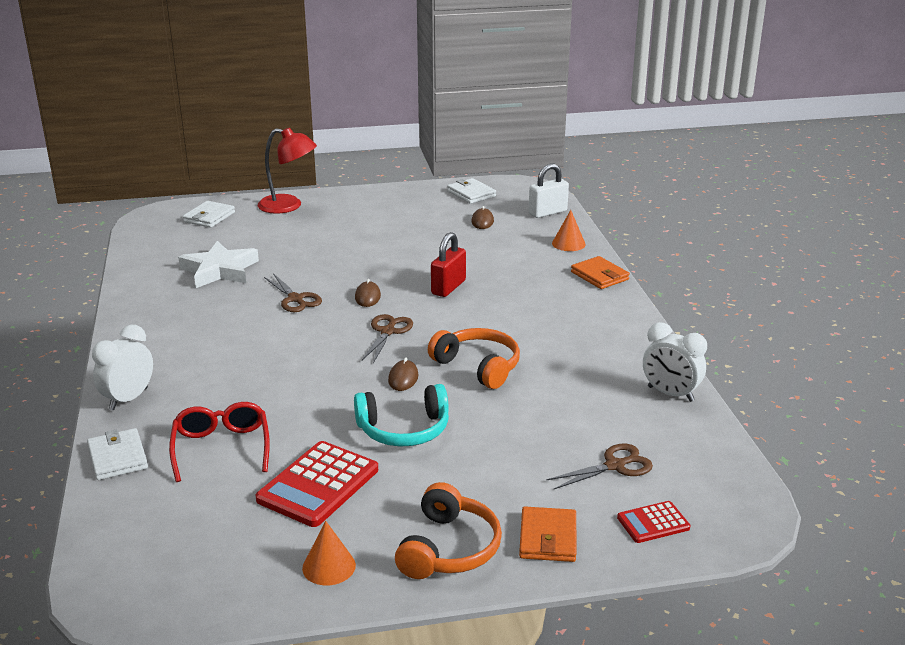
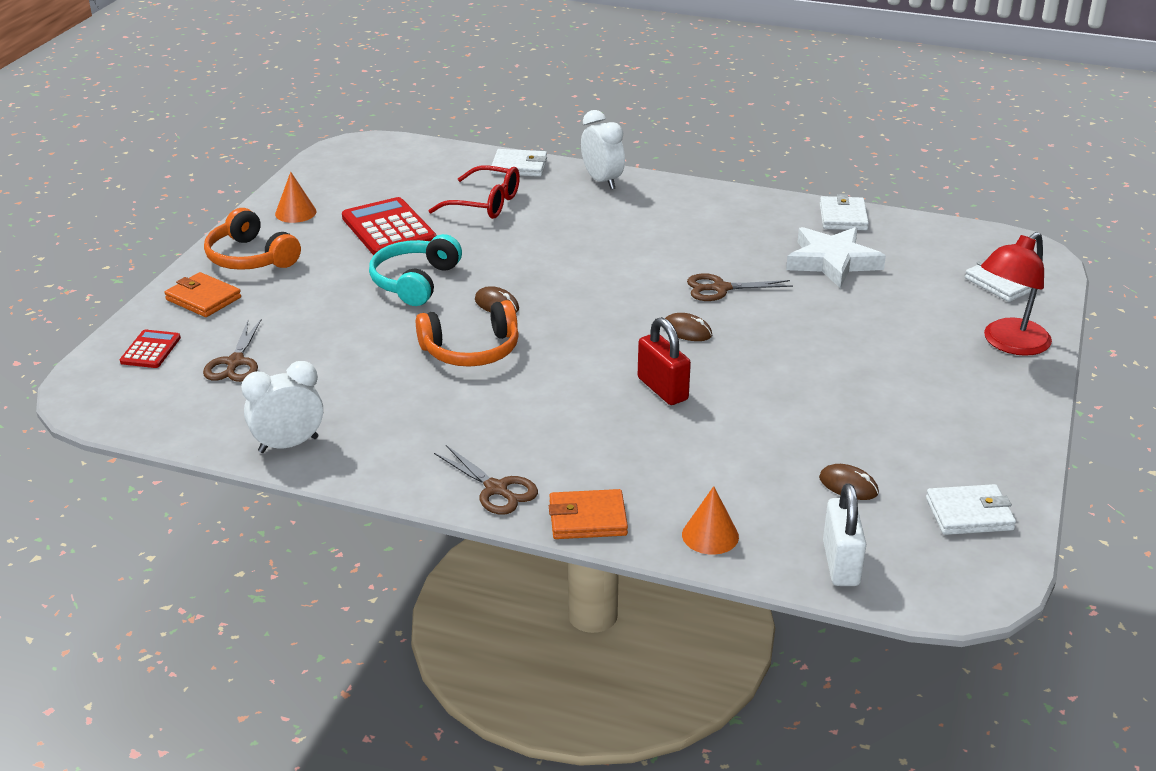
camera: 120 degrees right, 5 degrees up
brown scissors [362,314,413,363] -> brown scissors moved to [434,445,538,515]
none -> white wallet [820,194,869,231]

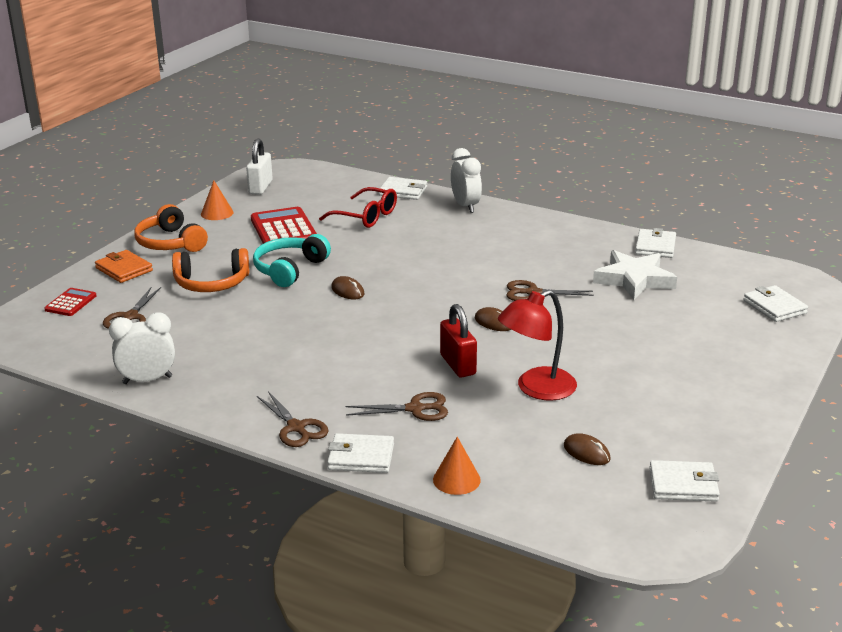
camera: 10 degrees right, 5 degrees down
orange headphones [416,300,519,367] -> orange headphones moved to [172,248,249,292]
orange wallet [549,489,628,539] -> white wallet [327,433,394,473]
white padlock [823,483,866,586] -> white padlock moved to [246,139,273,195]
red lamp [981,232,1052,356] -> red lamp moved to [498,290,577,401]
none -> brown scissors [345,392,448,421]

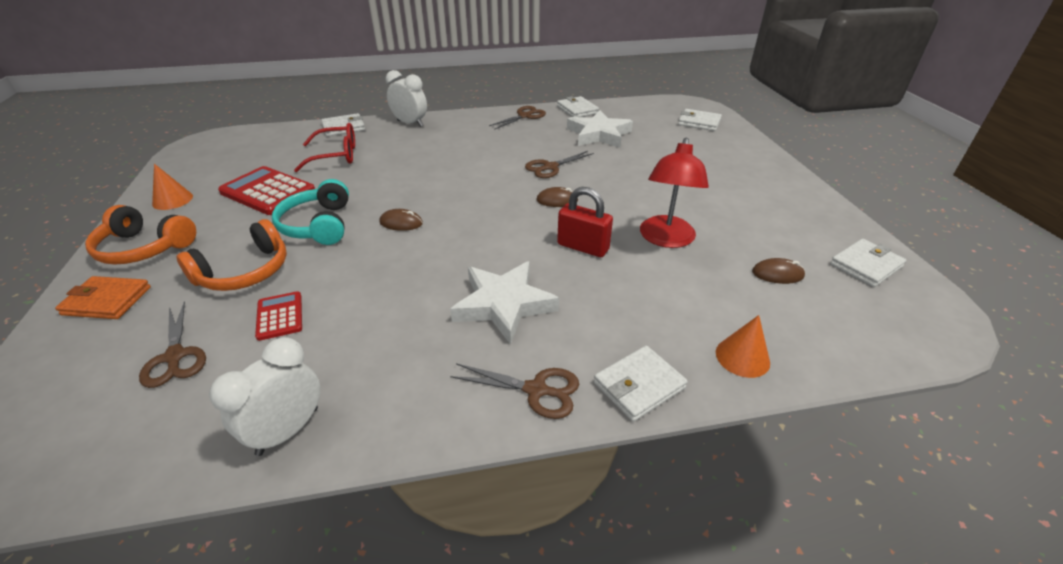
camera: 40 degrees left, 10 degrees up
red calculator [44,288,96,316] -> red calculator moved to [255,291,302,341]
white padlock [246,139,273,195] -> none
brown scissors [345,392,448,421] -> brown scissors moved to [489,106,546,130]
none -> white star [450,261,559,345]

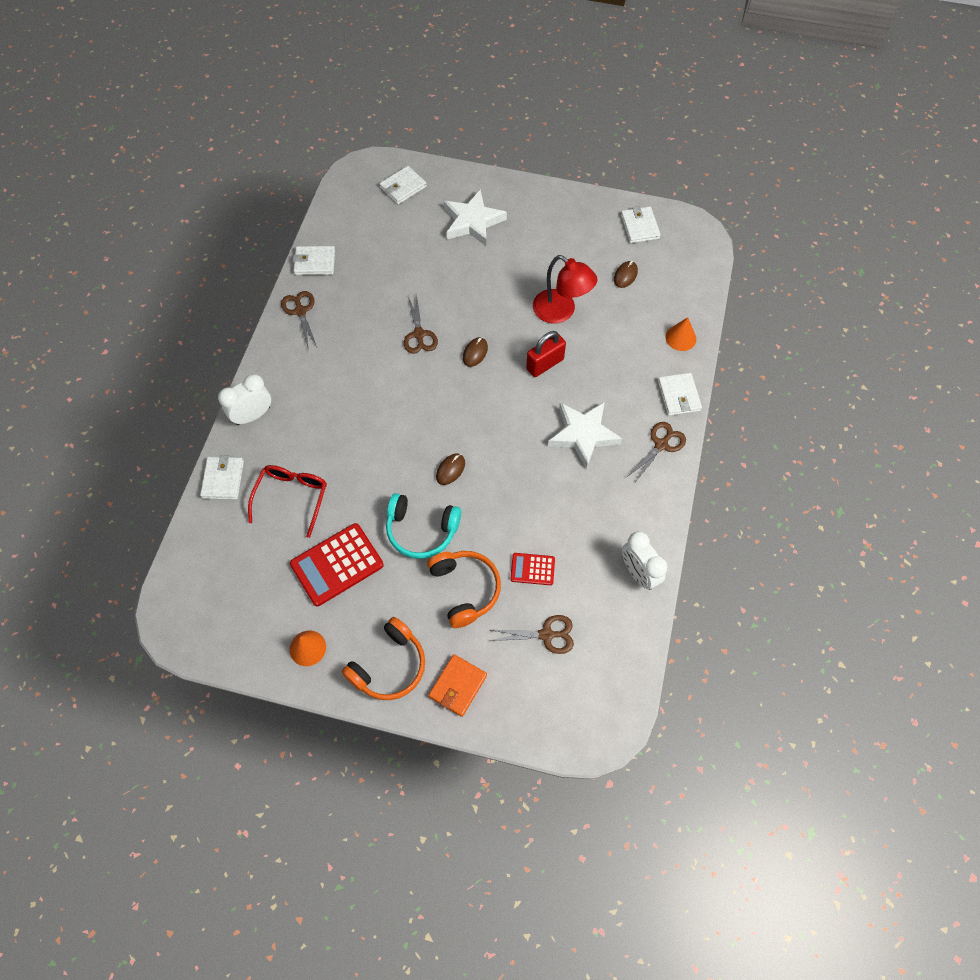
camera: 65 degrees left, 25 degrees up
white star [567,110,633,148] -> white star moved to [444,189,507,246]

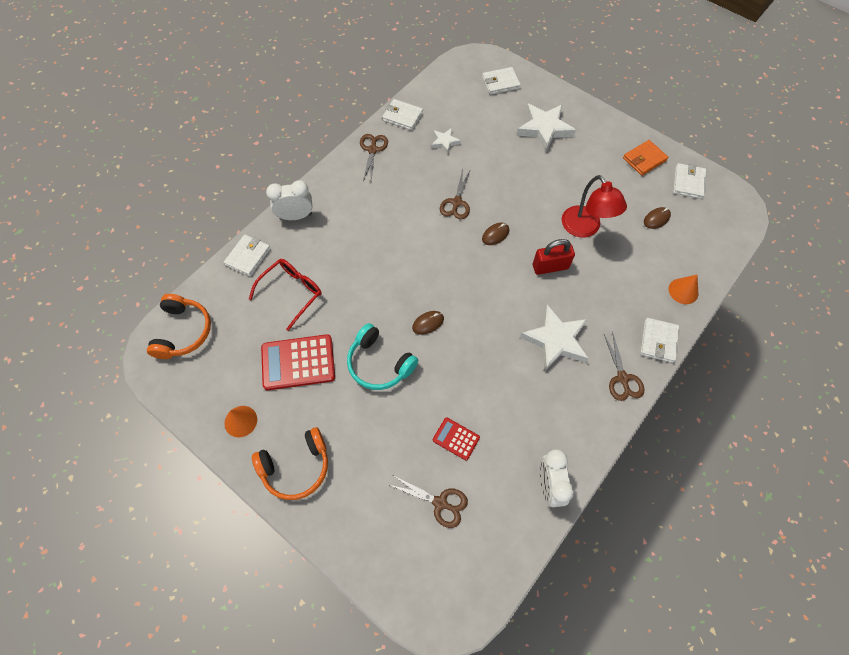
camera: 25 degrees right, 0 degrees up
orange headphones [427,551,501,628] -> orange headphones moved to [147,294,211,359]
orange wallet [429,654,487,717] -> orange wallet moved to [623,140,668,176]
brown scissors [627,422,686,482] -> brown scissors turned 105 degrees clockwise [604,334,645,401]
none -> white star [431,128,461,154]

